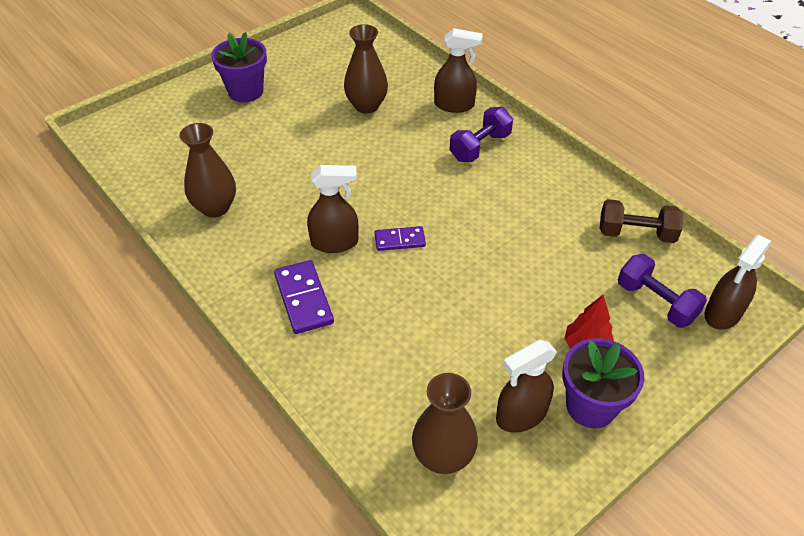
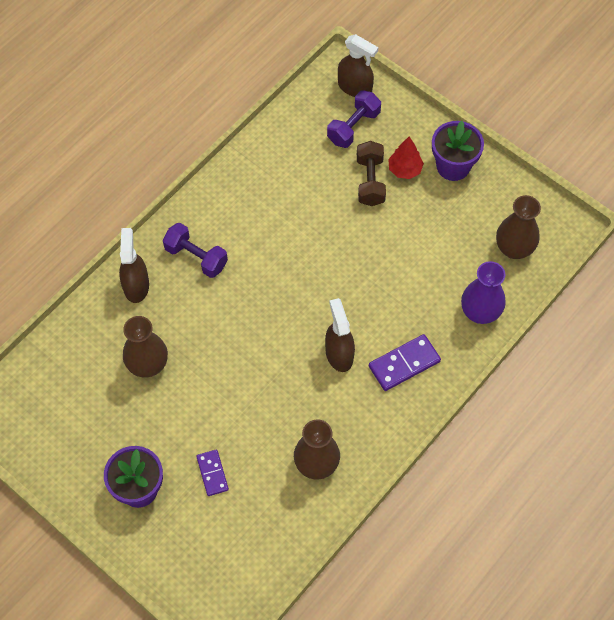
camera: 100 degrees left, 15 degrees up
purple domino [375,226,426,251] -> purple domino moved to [196,450,229,496]
brown spray bottle [496,340,557,433] -> none
brown dumbbell [600,199,683,243] -> brown dumbbell moved to [357,141,386,206]
none -> purple vase [461,261,506,324]

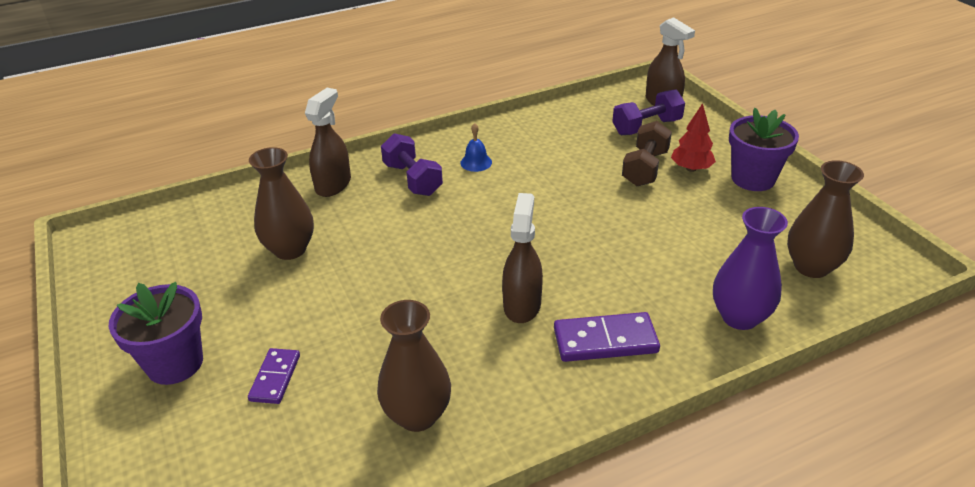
camera: 25 degrees right, 25 degrees down
none -> blue bell [460,123,492,172]

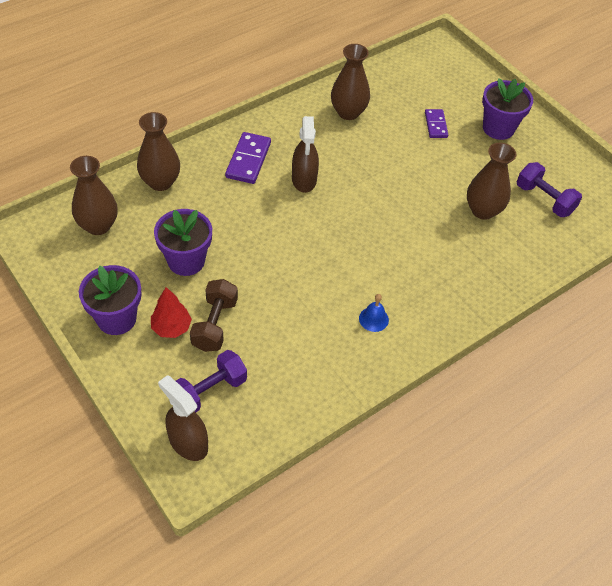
camera: 165 degrees right, 15 degrees up
brown spray bottle [305,88,351,197] -> none
purple dumbbell [381,133,443,196] -> purple dumbbell moved to [517,162,582,217]
purple domino [554,312,660,362] -> purple domino turned 60 degrees counterclockwise [225,132,271,184]
purple vase [713,207,788,330] -> brown vase [137,112,180,191]
none -> purple flower pot [154,209,212,276]

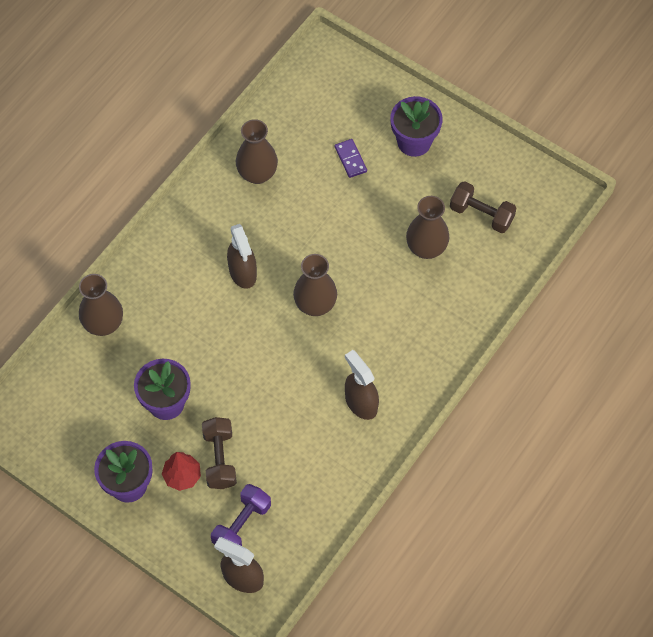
camera: 15 degrees left, 10 degrees up
brown vase [70,156,118,235] -> brown vase moved to [293,254,337,316]
purple domino [225,132,271,184] -> none
blue bell [359,294,389,332] -> brown spray bottle [345,350,379,420]
purple dumbbell [517,162,582,217] -> brown dumbbell [450,181,516,233]

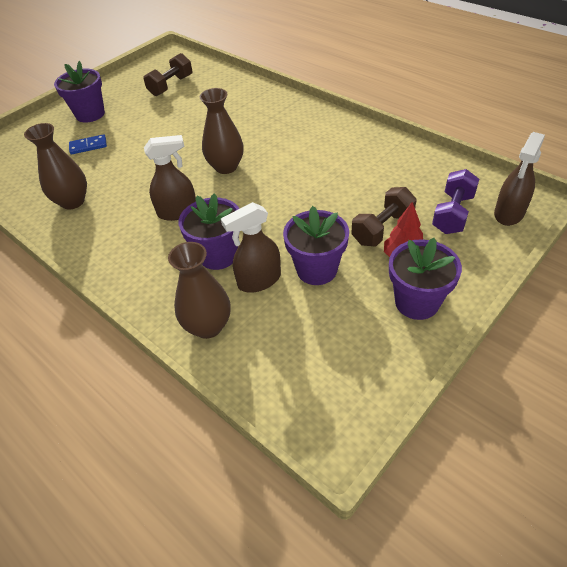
camera: 80 degrees left, 15 degrees down
brown dumbbell [202,417,237,489] -> brown dumbbell turned 45 degrees counterclockwise [351,187,416,247]
purple dumbbell [211,484,271,546] -> purple dumbbell turned 75 degrees clockwise [432,169,479,234]
purple domino [335,139,367,178] -> blue domino [69,134,107,155]
brown spray bottle [345,350,379,420] -> brown spray bottle moved to [221,202,281,293]
brown vase [406,196,449,259] -> none
none -> purple flower pot [179,193,239,270]

